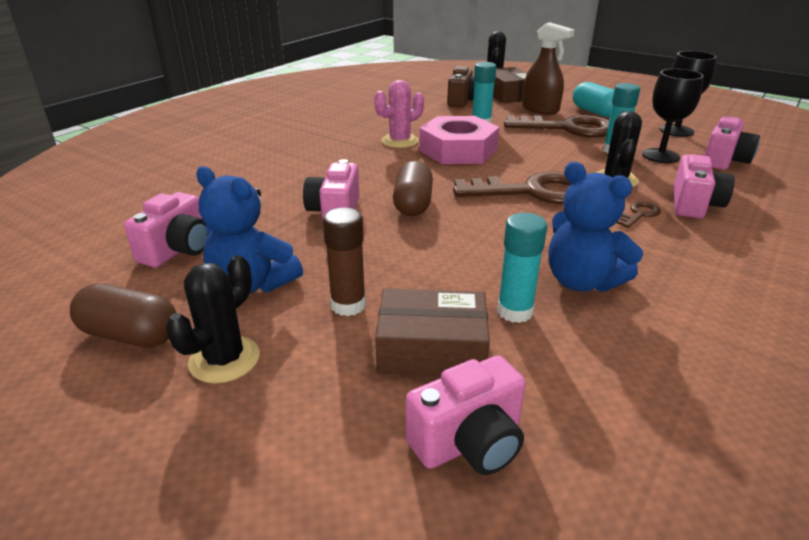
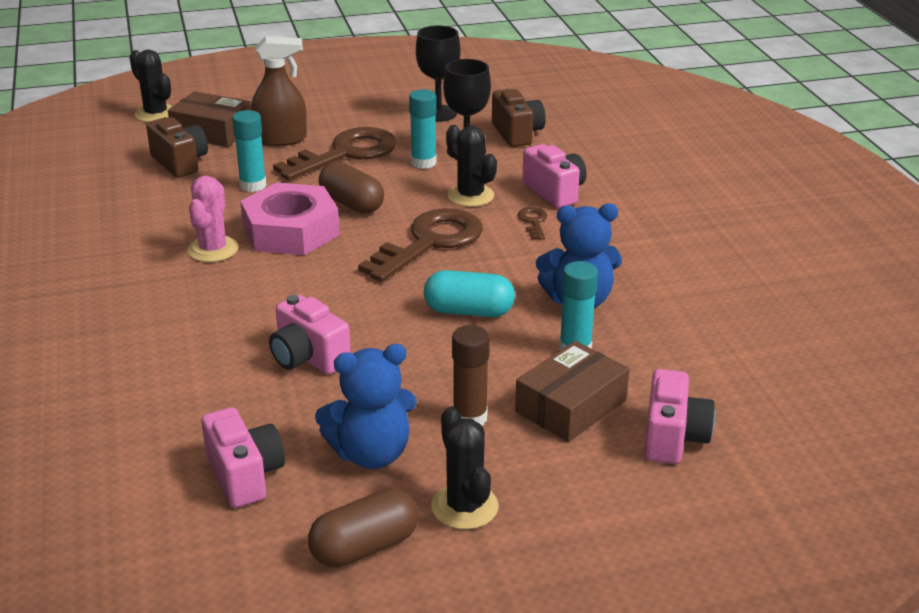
camera: 50 degrees left, 0 degrees up
brown capsule [393,161,433,216] -> brown capsule moved to [319,162,384,214]
turquoise capsule [573,82,614,117] -> turquoise capsule moved to [424,270,515,317]
pink camera [705,116,760,170] -> brown camera [492,89,546,147]

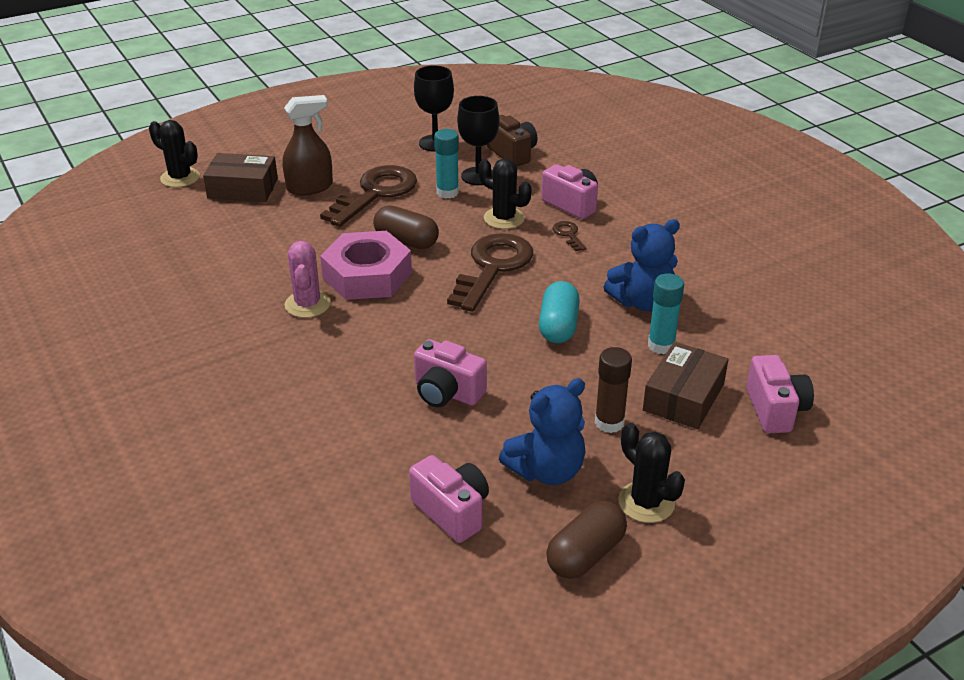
camera: 15 degrees left, 5 degrees up
brown camera [146,117,208,178] -> none
turquoise glue stick [232,110,266,192] -> none
turquoise capsule [424,270,515,317] -> turquoise capsule turned 75 degrees counterclockwise [539,281,580,343]

